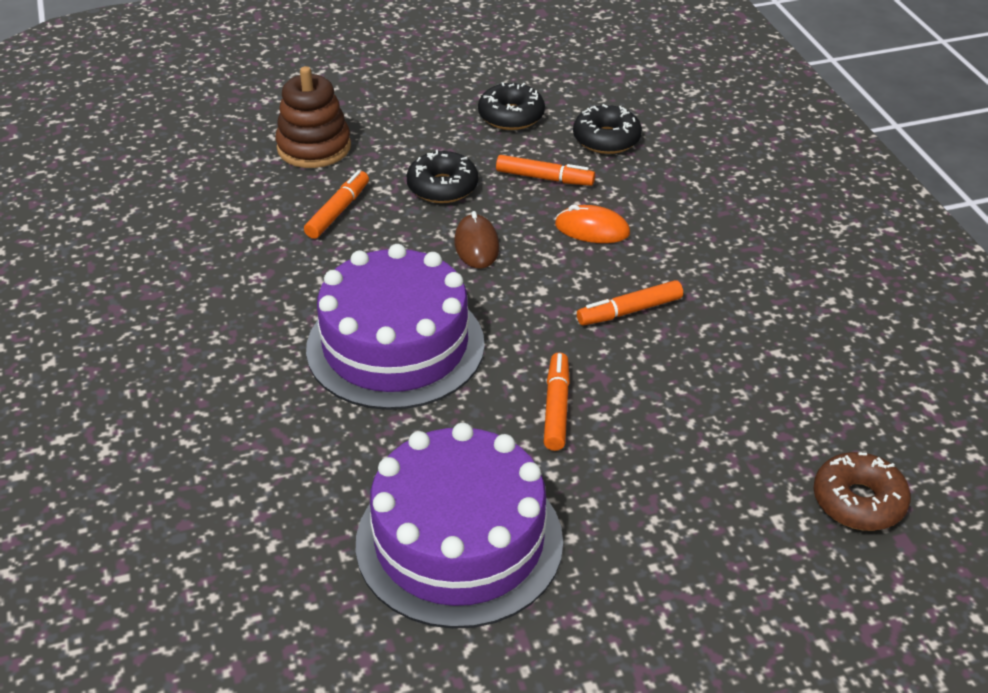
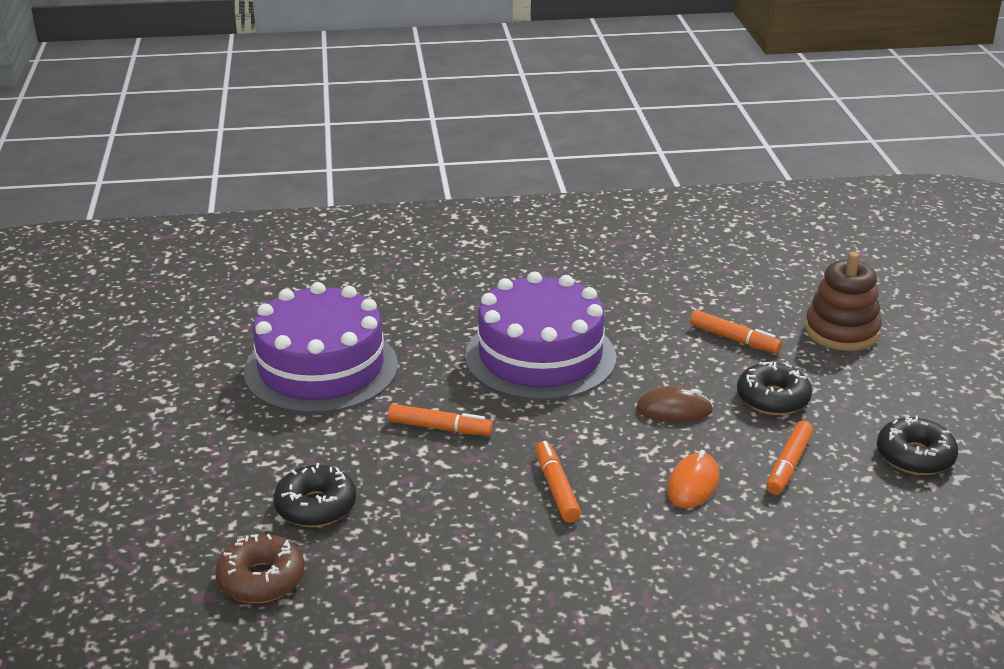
camera: 100 degrees right, 10 degrees down
black donut [573,104,642,154] -> black donut moved to [273,463,356,527]

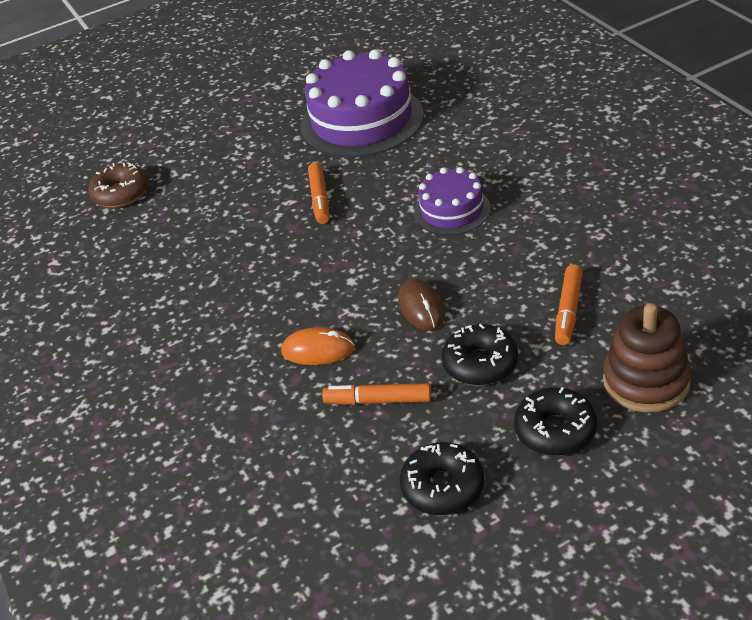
camera: 75 degrees right, 10 degrees up
black donut [273,463,356,527] -> black donut moved to [514,387,597,456]
purple cake [465,272,616,401] -> purple cake [414,167,491,235], size x0.55
orange marker [535,441,581,523] -> none

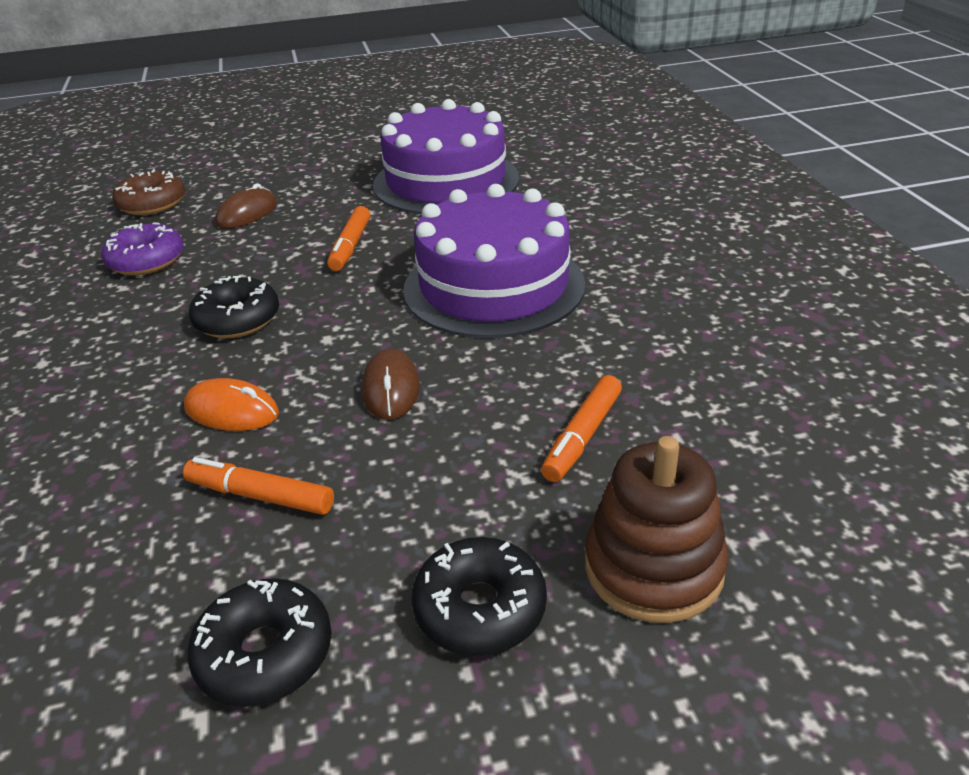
camera: 10 degrees right, 5 degrees down
purple cake [414,167,491,235] -> purple cake [403,184,586,338], size x1.82
black donut [441,324,518,386] -> black donut moved to [189,276,279,338]
none -> purple donut [101,222,183,275]
none -> brown mouse [215,183,277,229]

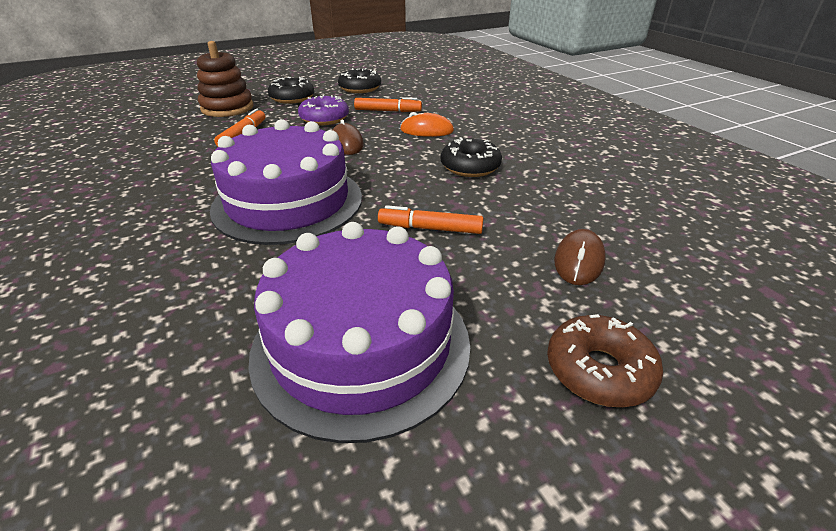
camera: 165 degrees right, 0 degrees up
purple donut [101,222,183,275] -> purple donut moved to [298,94,349,125]
brown donut [112,169,185,215] -> brown donut moved to [547,314,663,407]
orange marker [327,206,371,271] -> orange marker turned 75 degrees counterclockwise [378,205,484,234]

